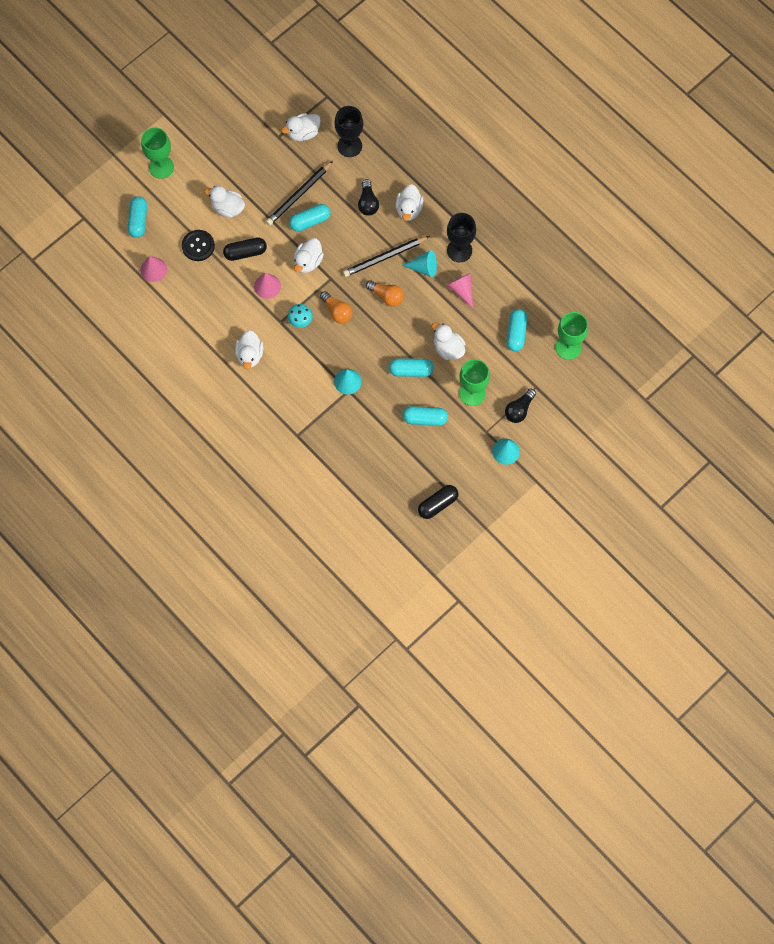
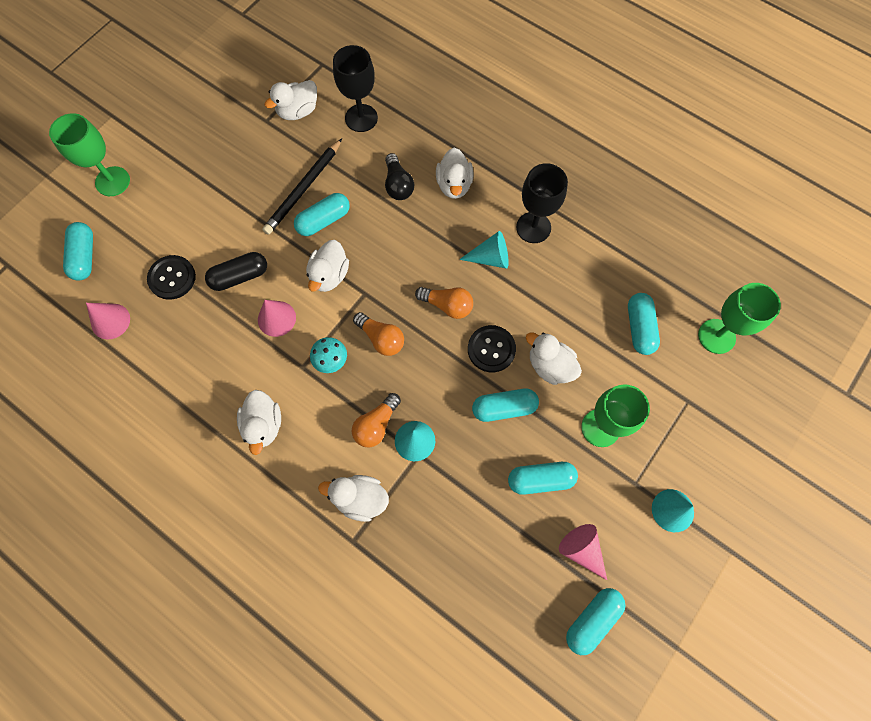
camera: 10 degrees left, 0 degrees up
white duck [204,186,245,218] -> white duck moved to [318,475,389,522]
black pencil [343,236,430,277] -> none
black capsule [418,485,458,519] -> turquoise capsule [566,588,626,655]
pink cone [447,273,473,308] -> pink cone moved to [559,524,607,580]
black light bulb [505,388,536,423] -> none
none -> orange light bulb [352,393,401,447]
none -> black button [468,325,516,372]

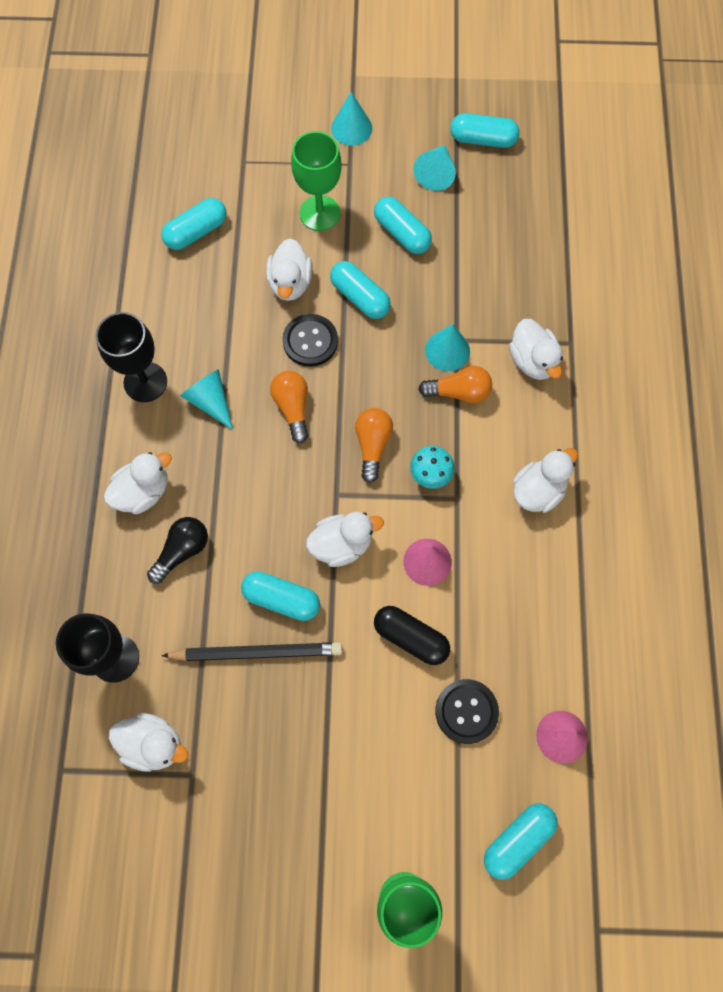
camera: 125 degrees left, 0 degrees up
pink cone [559,524,607,580] -> turquoise cone [413,145,456,191]
green goblet [698,283,781,354] -> none

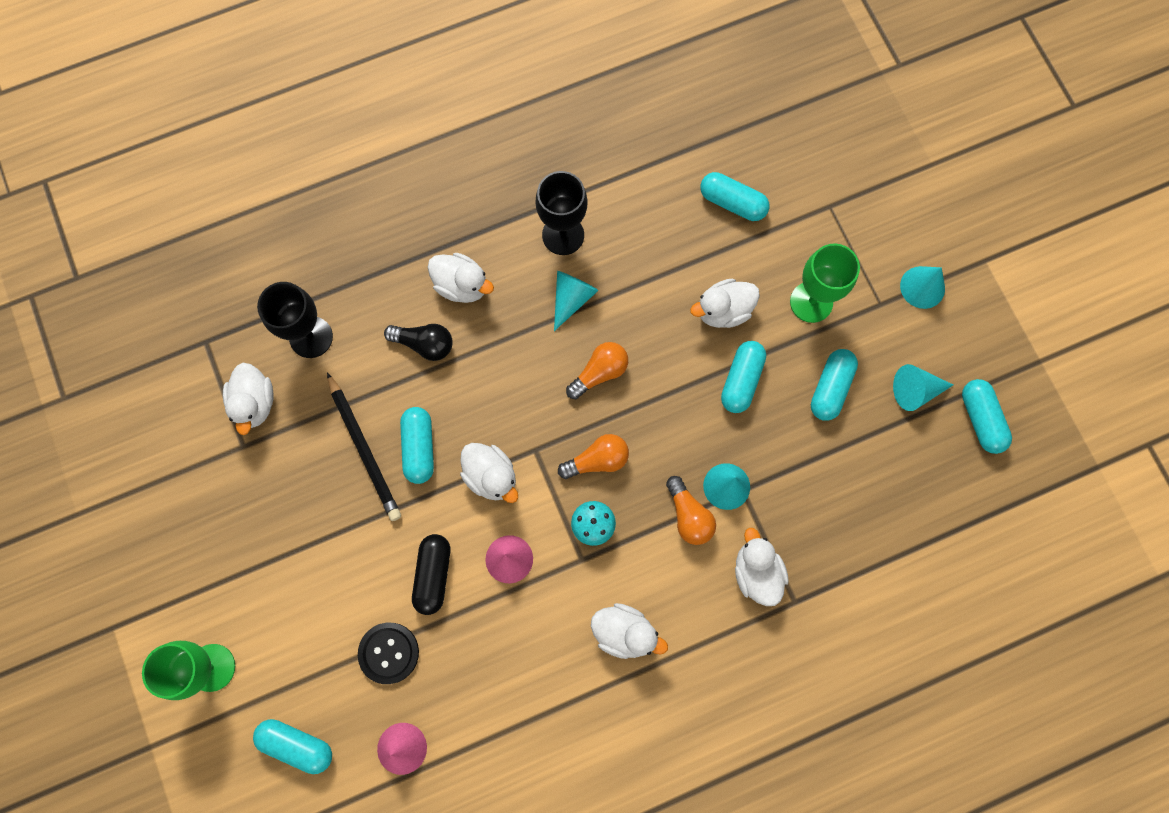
camera: 65 degrees right, 5 degrees up
black button [282,314,338,367] -> none
white duck [509,319,563,380] -> white duck turned 120 degrees clockwise [735,528,789,606]

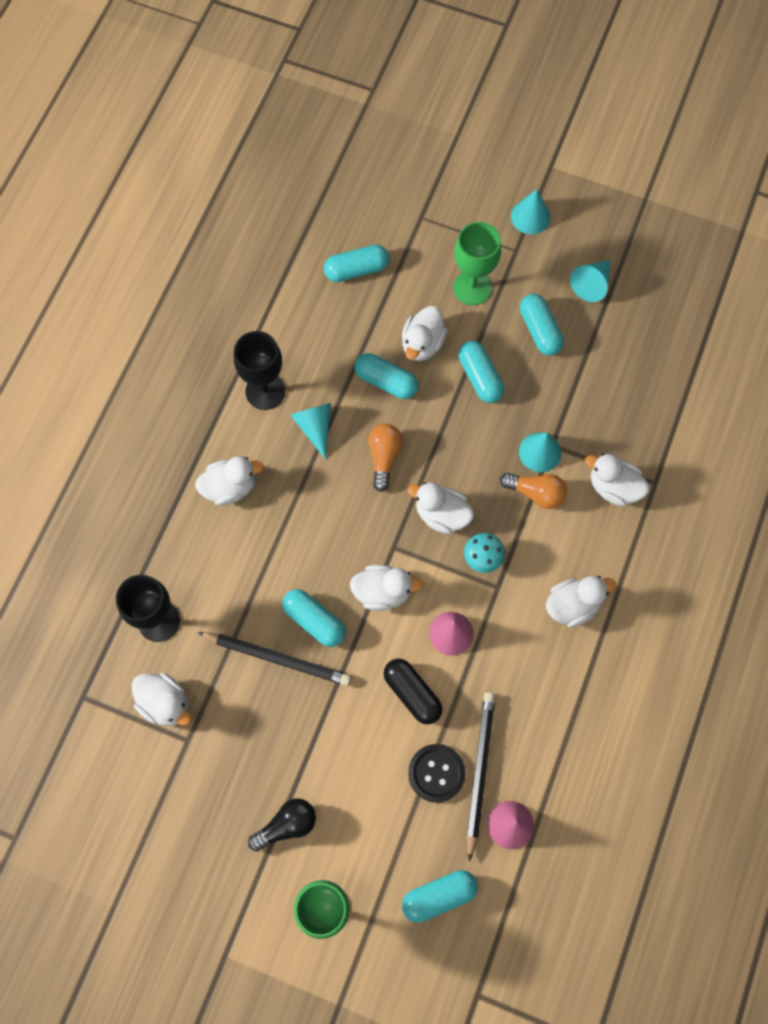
camera: 45 degrees left, 5 degrees down
black light bulb [384,324,453,361] -> black light bulb moved to [248,798,316,852]
orange light bulb [558,434,629,479] -> white duck [407,482,474,534]
turquoise capsule [962,379,1012,454] -> turquoise capsule moved to [354,353,419,399]
none -> black pencil [466,692,496,862]

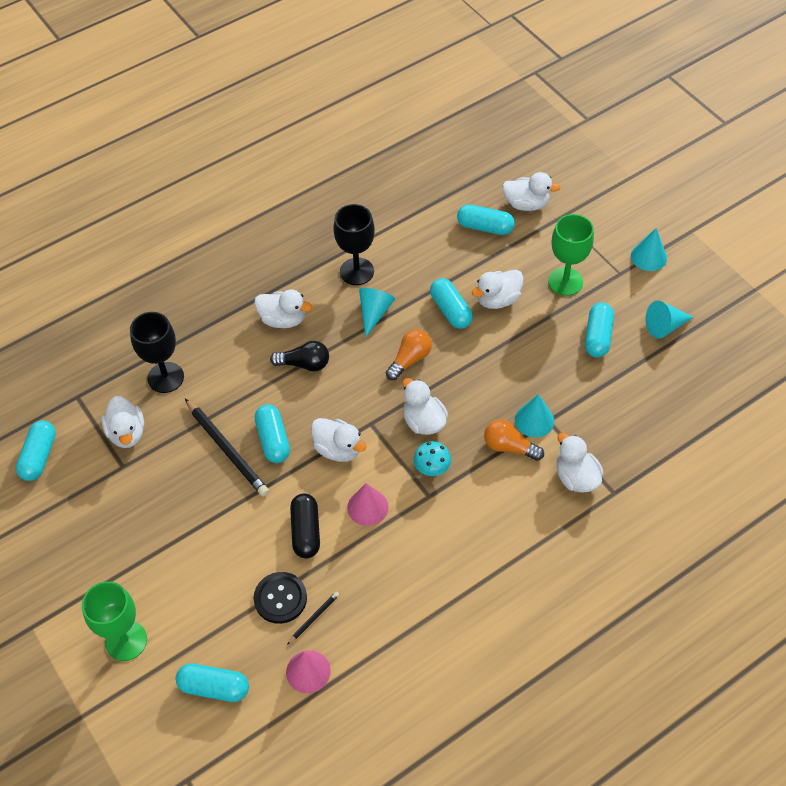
camera: 35 degrees right, 15 degrees down
black light bulb [248,798,316,852] -> black light bulb moved to [270,341,329,372]
turquoise capsule [458,341,504,403] -> turquoise capsule moved to [16,420,56,481]
black pencil [466,692,496,862] -> black pencil [287,592,339,645], size x0.47
orange light bulb [500,473,567,509] -> orange light bulb turned 150 degrees clockwise [484,419,544,461]
white duck [546,576,616,627] -> white duck moved to [502,172,560,211]

